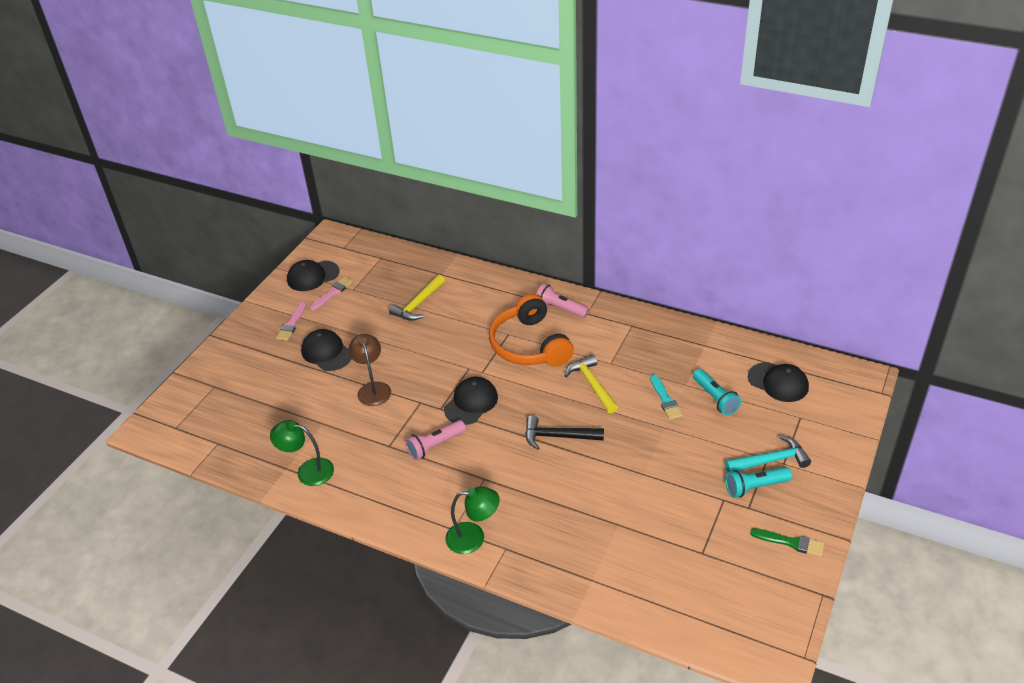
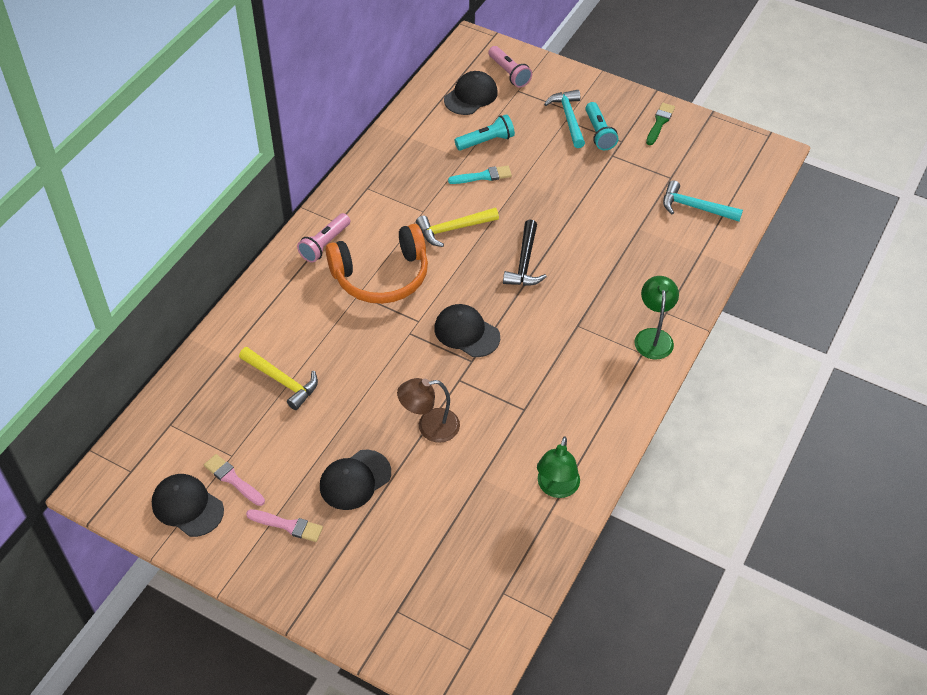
camera: 90 degrees left, 10 degrees up
black cap [287,260,340,291] -> black cap turned 150 degrees clockwise [152,474,224,537]
pink flashlight [405,420,466,460] -> pink flashlight moved to [488,46,532,88]
none -> turquoise hammer [663,180,743,222]

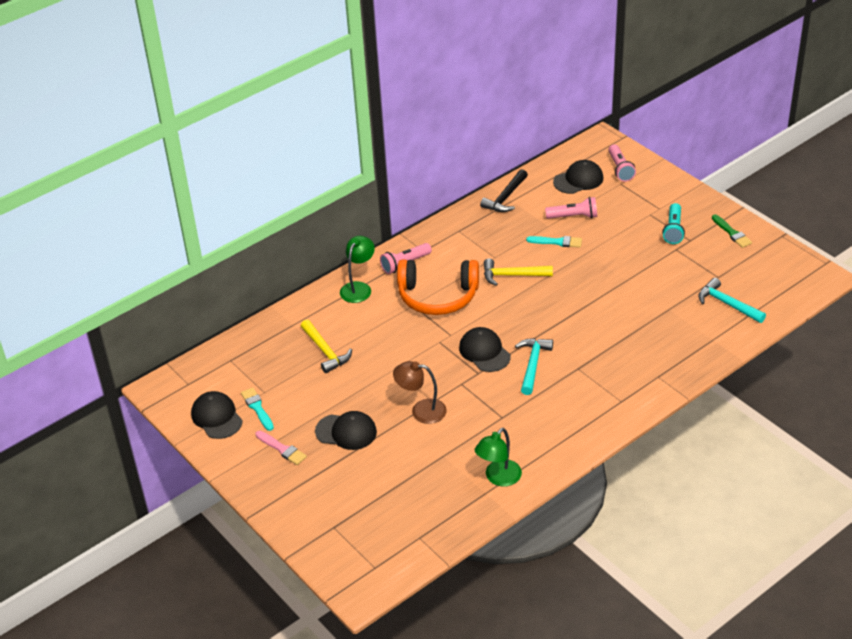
camera: 25 degrees right, 10 degrees down
pink brush [204,454,265,506] -> turquoise brush [241,388,274,431]
black cap [320,450,391,510] -> black cap turned 150 degrees counterclockwise [315,411,377,450]
turquoise flashlight [455,114,515,150] -> pink flashlight [545,197,597,219]
black hammer [503,220,547,286] -> black hammer moved to [480,169,528,212]
turquoise hammer [544,90,585,148] -> turquoise hammer moved to [515,338,553,395]
green lamp [634,276,679,360] -> green lamp moved to [340,236,375,303]
green brush [646,103,675,145] -> green brush turned 105 degrees clockwise [712,214,752,248]

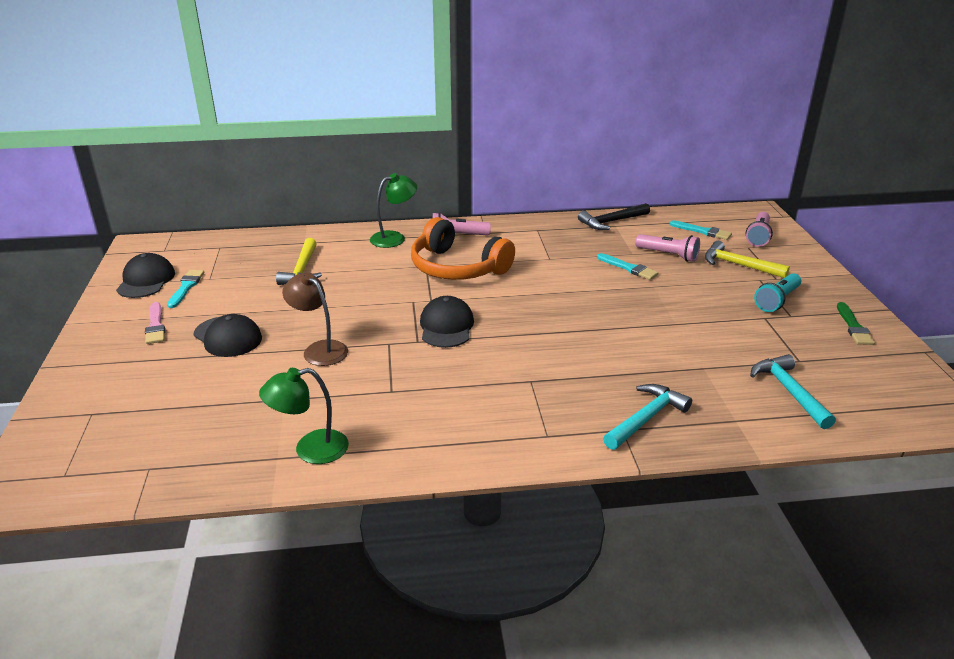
camera: 30 degrees right, 10 degrees down
yellow hammer [484,258,553,286] -> yellow hammer moved to [705,241,790,278]
turquoise hammer [515,338,553,395] -> turquoise hammer moved to [603,384,692,450]
black cap [553,160,603,194] -> turquoise brush [670,220,732,240]

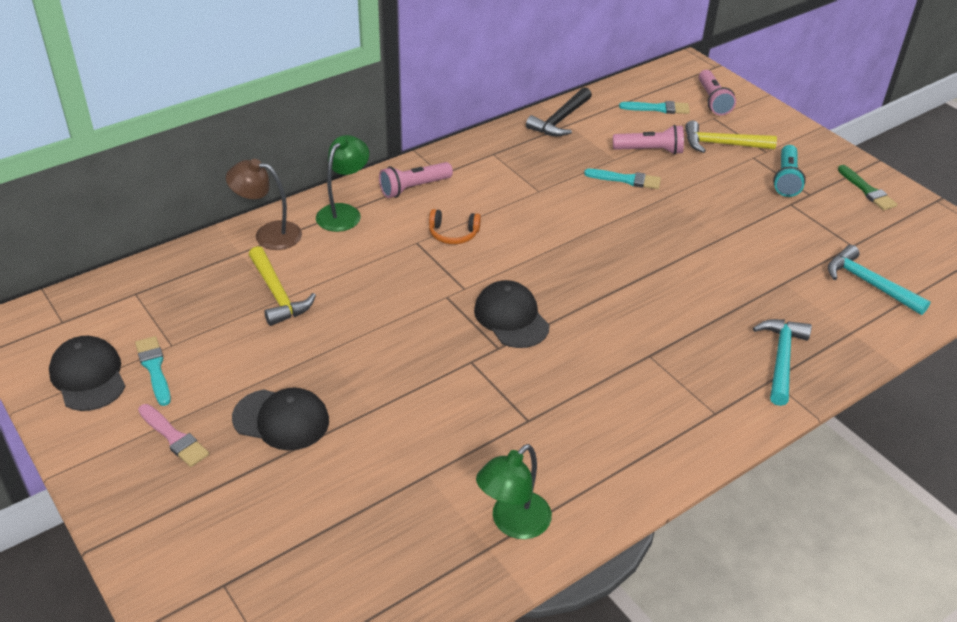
camera: 30 degrees left, 10 degrees up
brown lamp [282,273,348,366] -> brown lamp moved to [226,159,302,250]
orange headphones [411,217,515,280] -> orange headphones [429,209,481,244], size x0.44

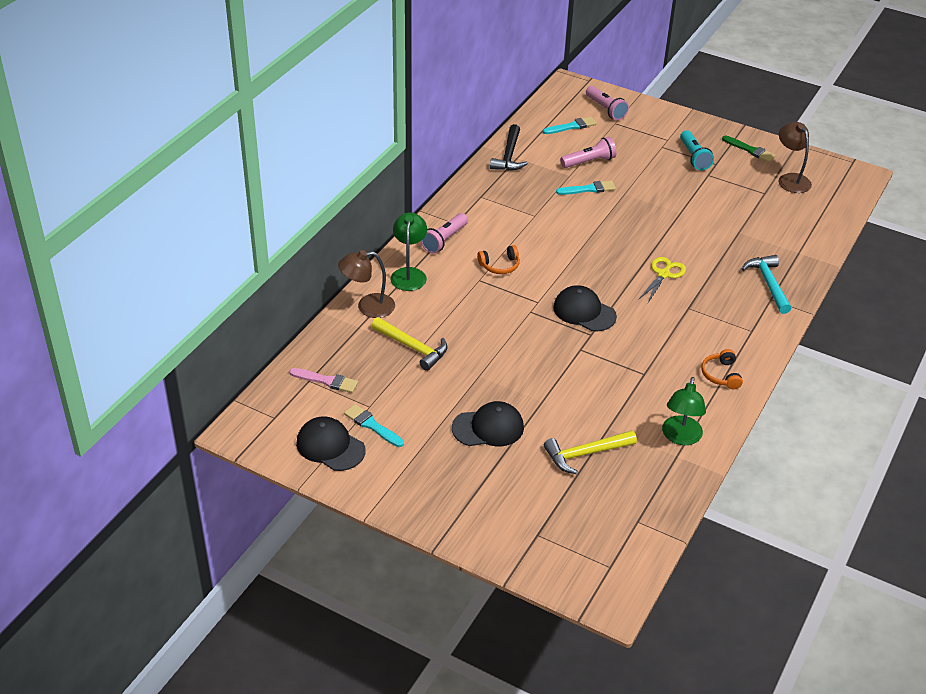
camera: 25 degrees left, 0 degrees up
pink brush [138,404,209,467] -> pink brush moved to [289,368,358,393]
yellow hammer [685,121,777,153] -> yellow hammer moved to [544,430,637,474]
turquoise hammer [828,245,931,315] -> none
none -> yellow scissors [639,257,686,303]
none -> orange headphones [701,349,743,389]
none -> brown lamp [779,122,812,193]

